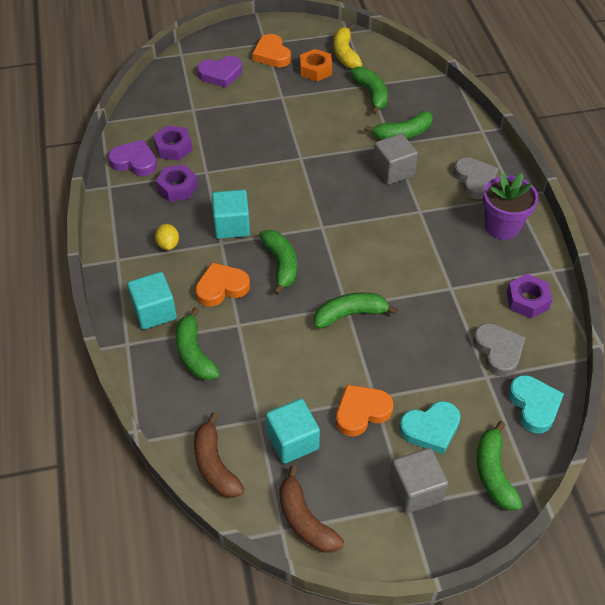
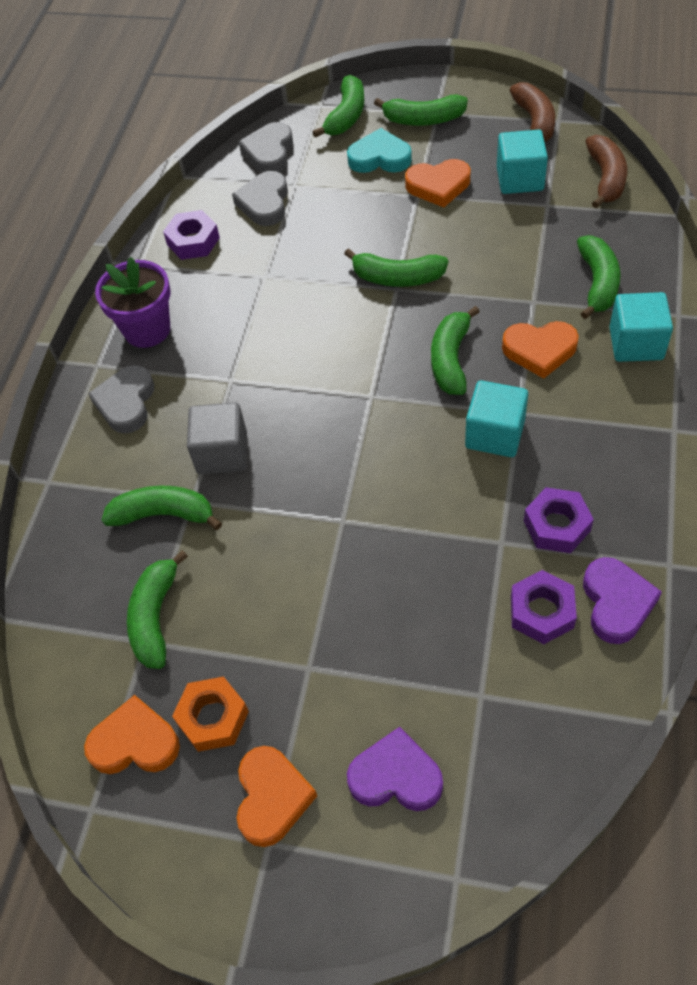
camera: 150 degrees left, 5 degrees up
purple heart [108,140,157,176] -> purple heart turned 135 degrees counterclockwise [583,557,662,644]
yellow lemon [155,224,179,250] -> none
yellow banana [333,24,362,69] -> orange heart [84,695,180,774]
grey cube [390,448,448,514] -> green banana [374,94,468,126]
turquoise heart [508,375,564,433] -> grey heart [239,122,293,173]

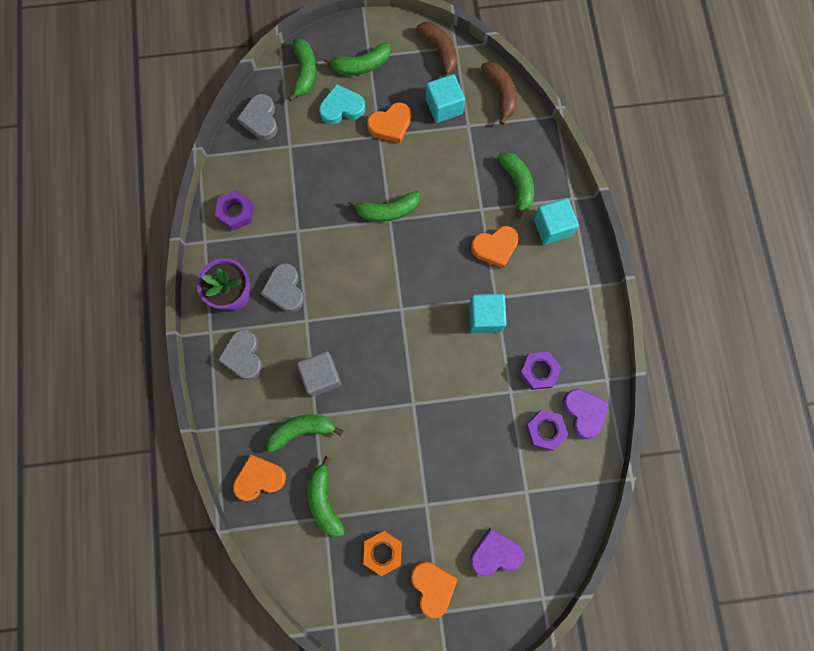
camera: 25 degrees left, 20 degrees up
orange heart [84,695,180,774] -> orange heart moved to [233,455,286,501]
grey heart [232,171,288,226] -> grey heart moved to [260,263,304,312]
green banana [431,306,480,395] -> none

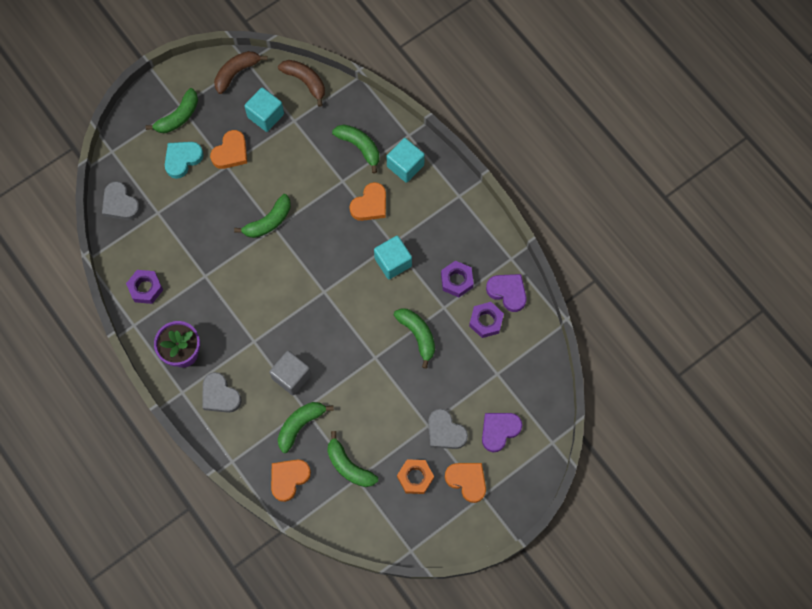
camera: 30 degrees left, 5 degrees down
grey heart [260,263,304,312] -> grey heart moved to [428,409,468,449]
green banana [288,39,316,102] -> green banana moved to [394,308,435,369]
brown banana [416,22,457,77] -> brown banana turned 75 degrees counterclockwise [214,51,268,94]

